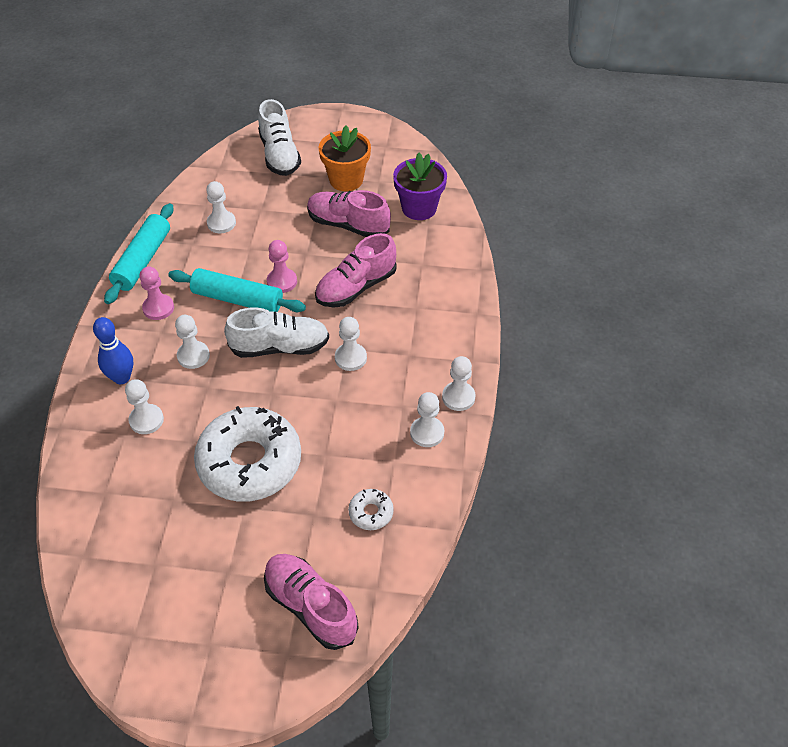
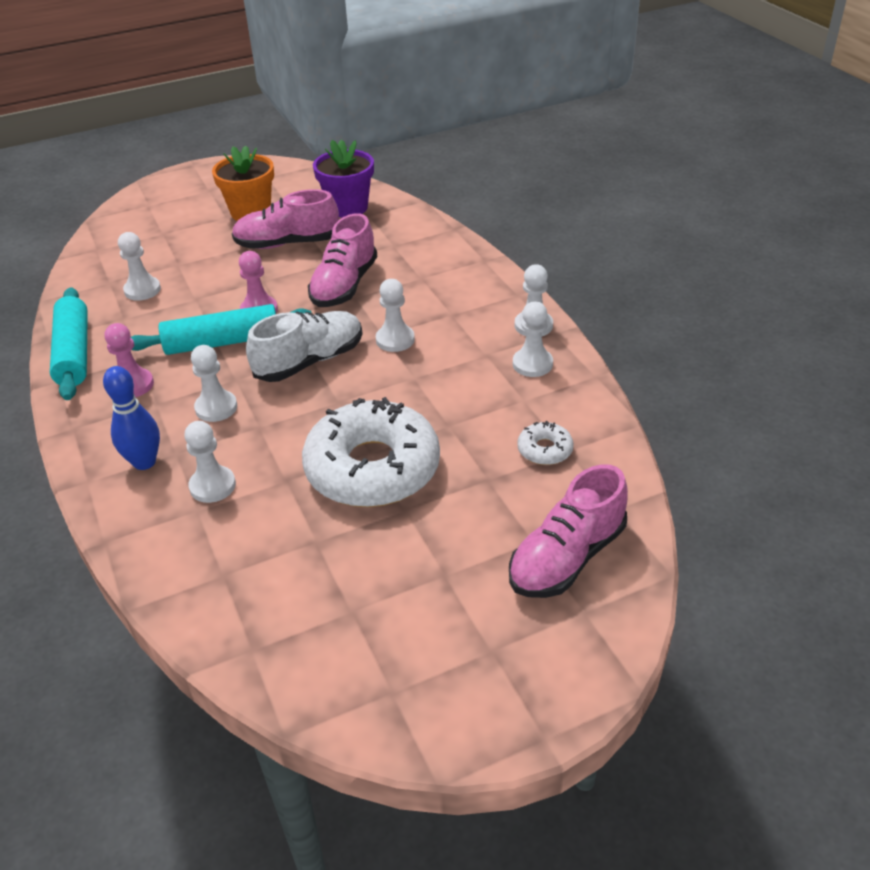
camera: 30 degrees left, 10 degrees down
white shoe [258,99,301,176] -> none
pink shoe [264,554,359,650] -> pink shoe turned 60 degrees counterclockwise [509,464,628,598]

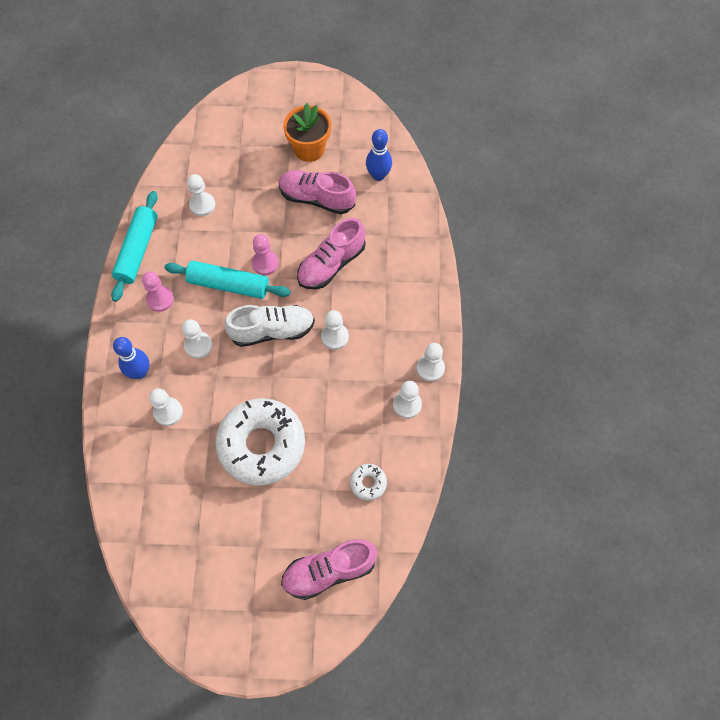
camera: 25 degrees right, 25 degrees up
purple flower pot [313,140,374,218] -> blue bowling pin [366,129,392,181]

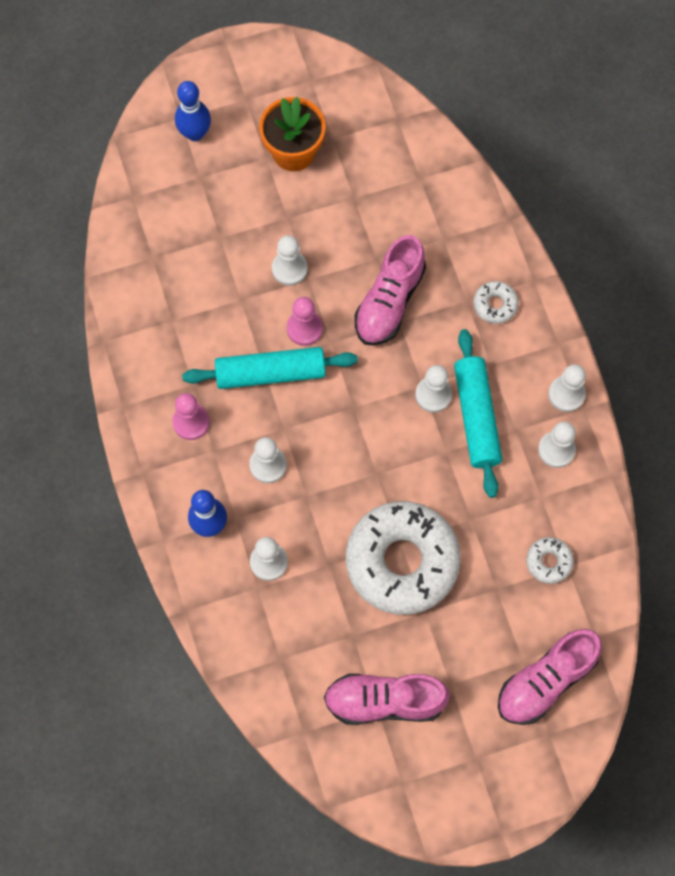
camera: 20 degrees left, 5 degrees up
turquoise rolling pin [111,191,158,302] -> turquoise rolling pin moved to [454,329,502,498]
white pawn [187,174,216,216] -> white pawn moved to [272,235,308,286]
white shoe [224,305,315,347] -> none
pink shoe [279,170,356,214] -> pink shoe moved to [324,674,450,725]
blue bowling pin [366,129,392,181] -> blue bowling pin moved to [175,81,211,141]
none -> white donut [473,281,518,324]

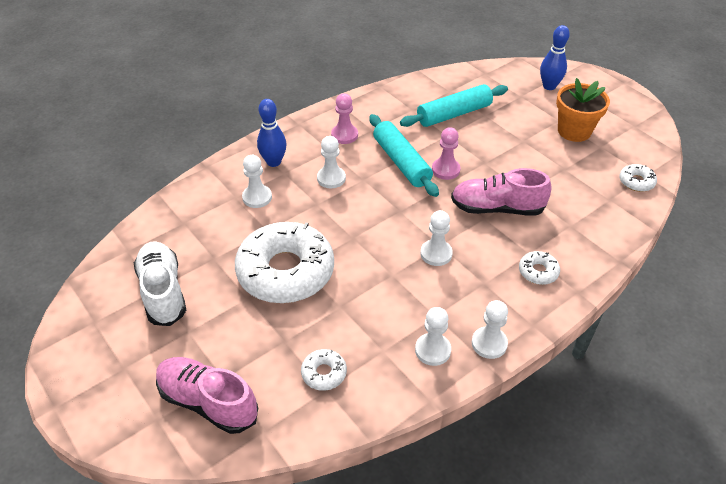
camera: 70 degrees right, 25 degrees down
white pawn [272,235,308,286] -> none
pink shoe [324,674,450,725] -> white shoe [134,241,186,326]
turquoise rolling pin [454,329,502,498] -> turquoise rolling pin moved to [400,84,508,127]
none -> white donut [619,164,657,192]

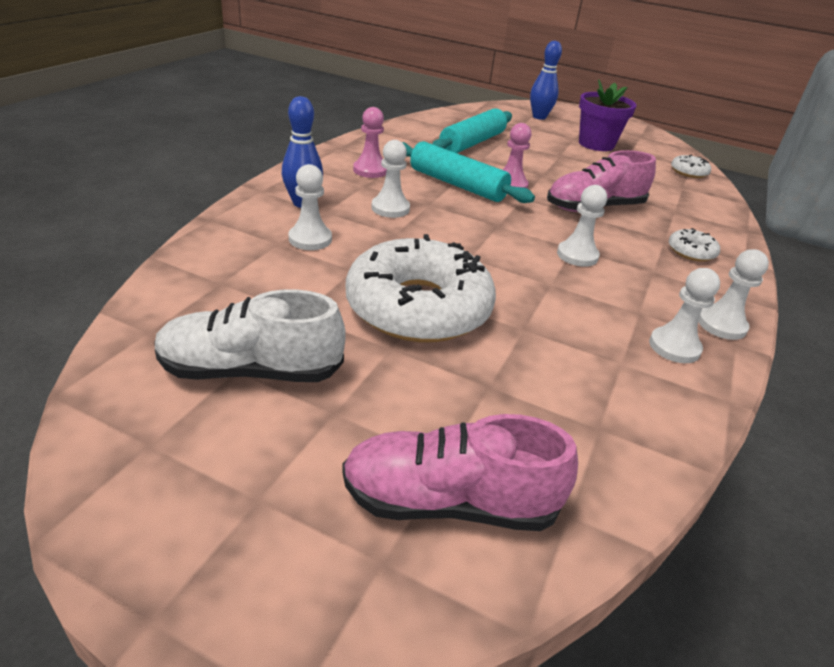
camera: 30 degrees left, 10 degrees down
white shoe [134,241,186,326] -> white shoe turned 45 degrees counterclockwise [154,290,346,382]
white donut [301,349,347,391] -> none
orange flower pot [556,78,610,142] -> purple flower pot [579,79,637,151]

